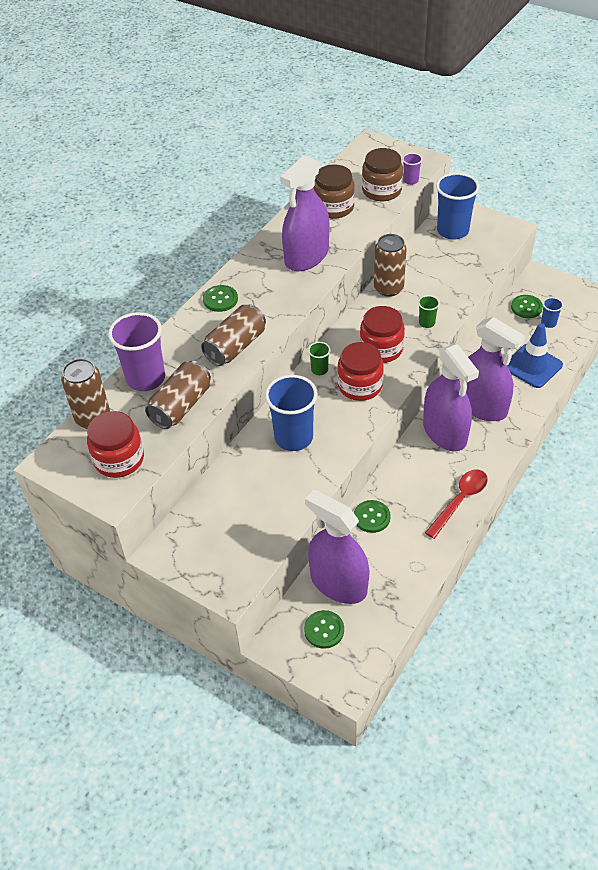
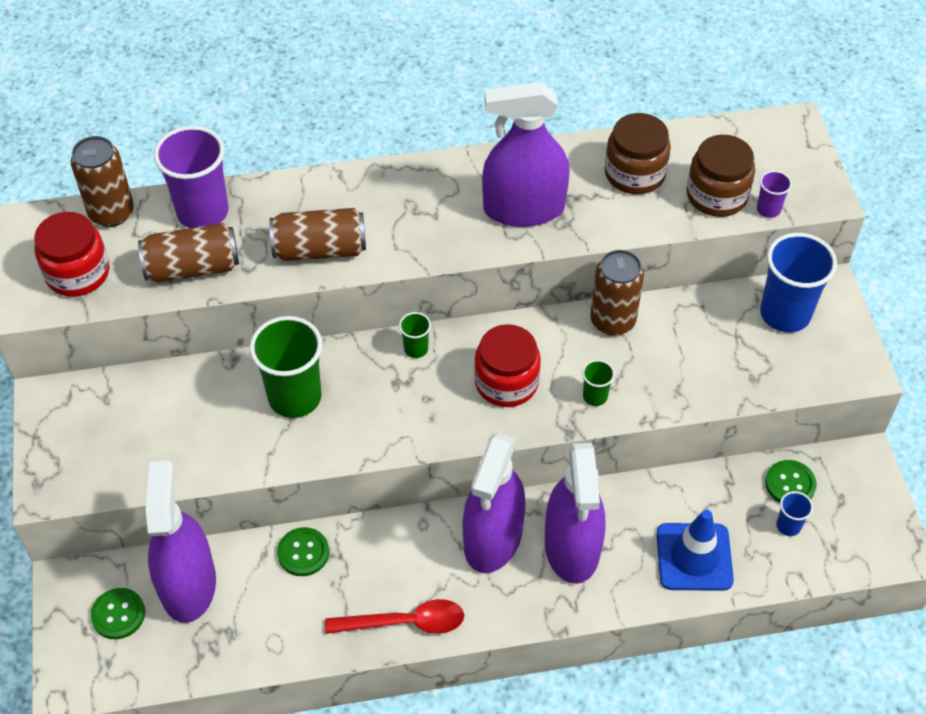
camera: 45 degrees right, 5 degrees up
green button [203,285,238,312] -> none
blue cup [265,375,318,451] -> green cup [250,316,322,418]
red jar [337,342,384,401] -> none

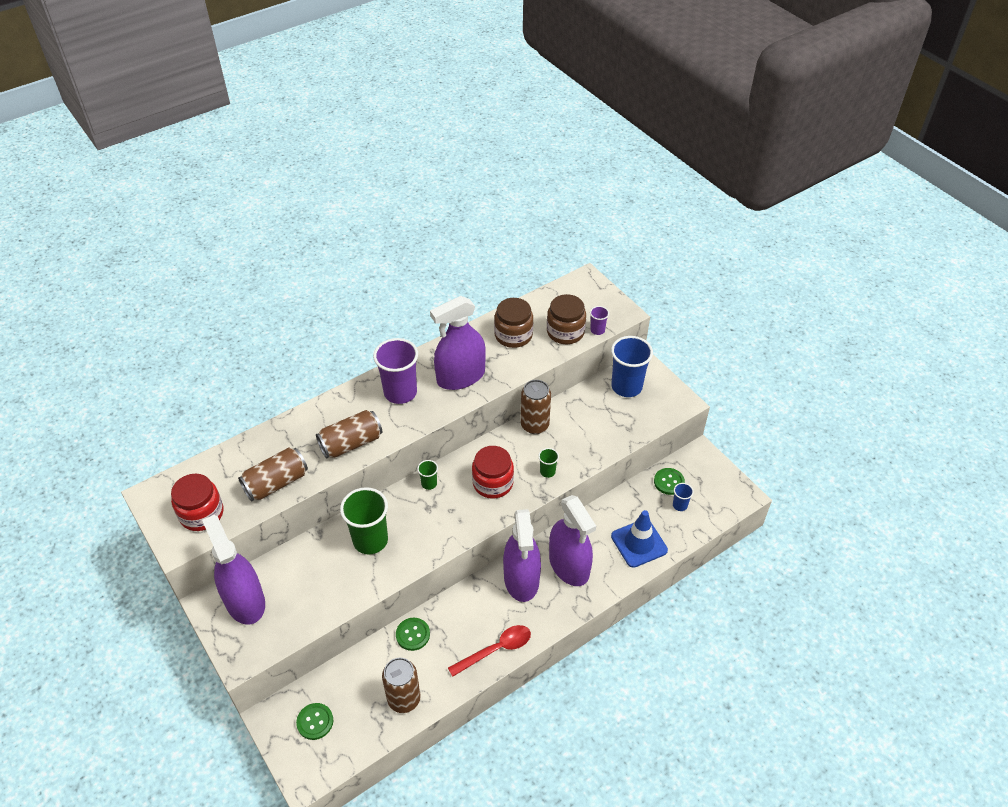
camera: 25 degrees left, 5 degrees down
brown can [71,136,134,227] -> brown can moved to [382,658,421,713]
purple spray bottle [146,460,216,623] -> purple spray bottle moved to [202,515,265,625]
purple cup [154,126,228,228] -> purple cup moved to [373,338,418,404]

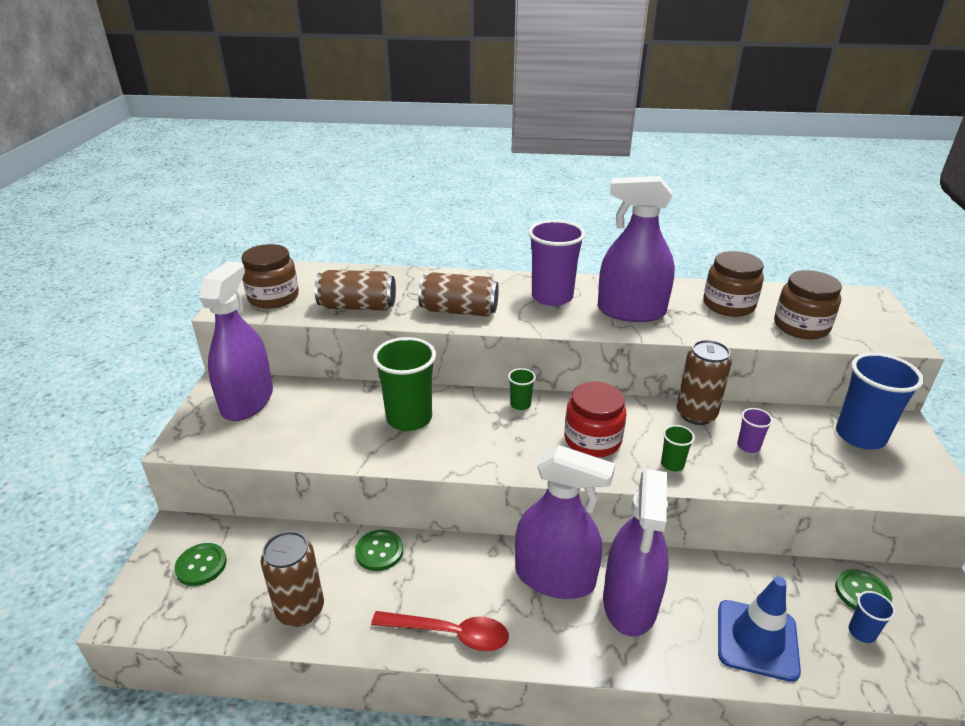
camera: 40 degrees right, 15 degrees down
red jar [171,473,223,531] -> brown jar [241,244,299,309]
purple spray bottle [503,509,541,602] -> purple spray bottle turned 105 degrees counterclockwise [515,445,615,599]
purple cup [590,306,609,335] -> purple cup moved to [737,408,773,453]

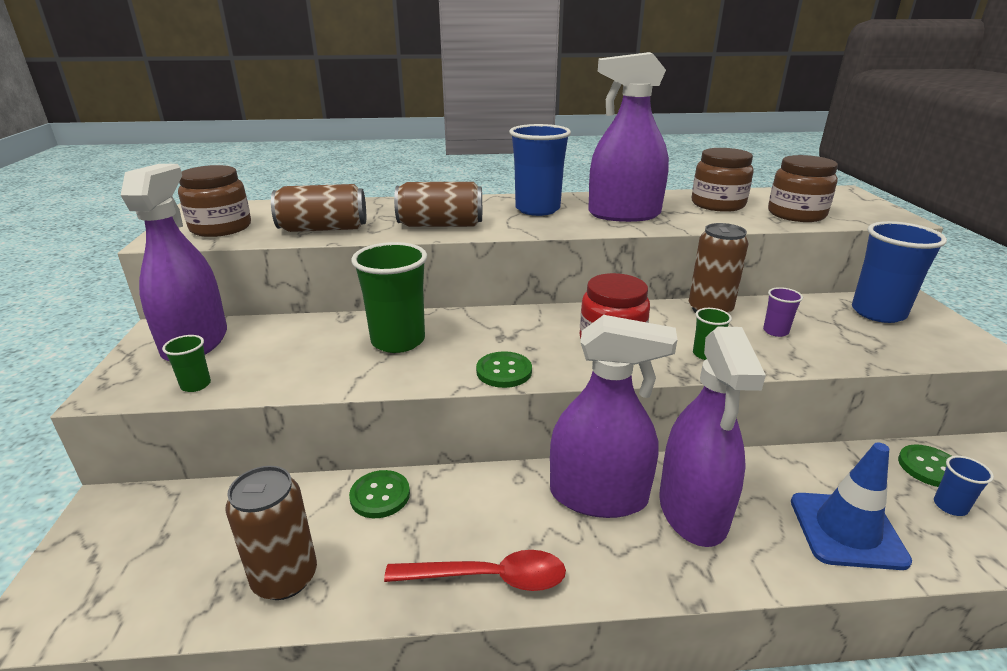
camera: 10 degrees left, 5 degrees down
green button [174,543,227,586] -> green button moved to [476,351,532,388]
green cup [508,368,536,410] -> green cup moved to [162,335,211,392]
purple cup [528,220,585,306] -> blue cup [509,124,571,216]

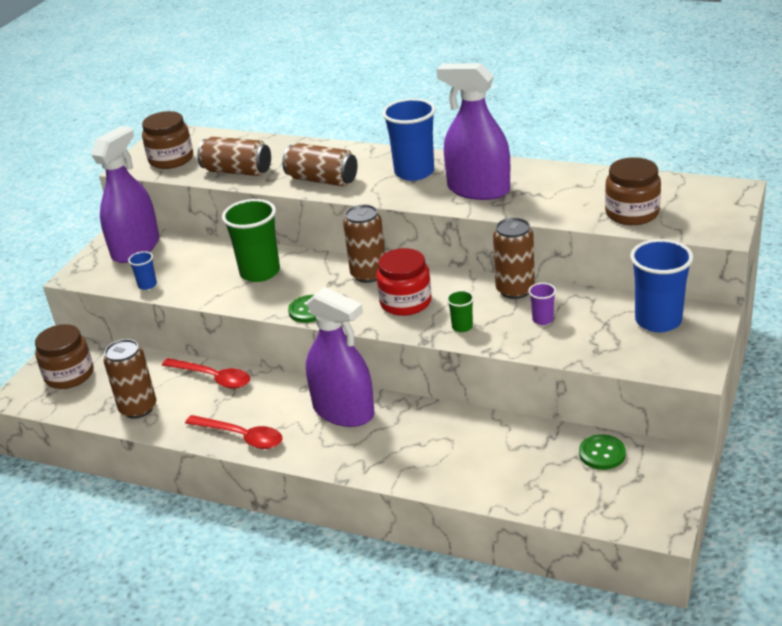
camera: 30 degrees right, 5 degrees up
green cup [162,335,211,392] -> none
green button [349,470,410,518] -> red spoon [162,358,250,389]
purple spray bottle [659,327,766,547] -> none
brown jar [692,148,753,212] -> brown jar moved to [35,324,93,389]
blue traffic cone [791,442,912,570] -> none
blue cup [934,456,994,516] -> blue cup moved to [128,251,157,290]
none -> brown can [343,204,385,283]

